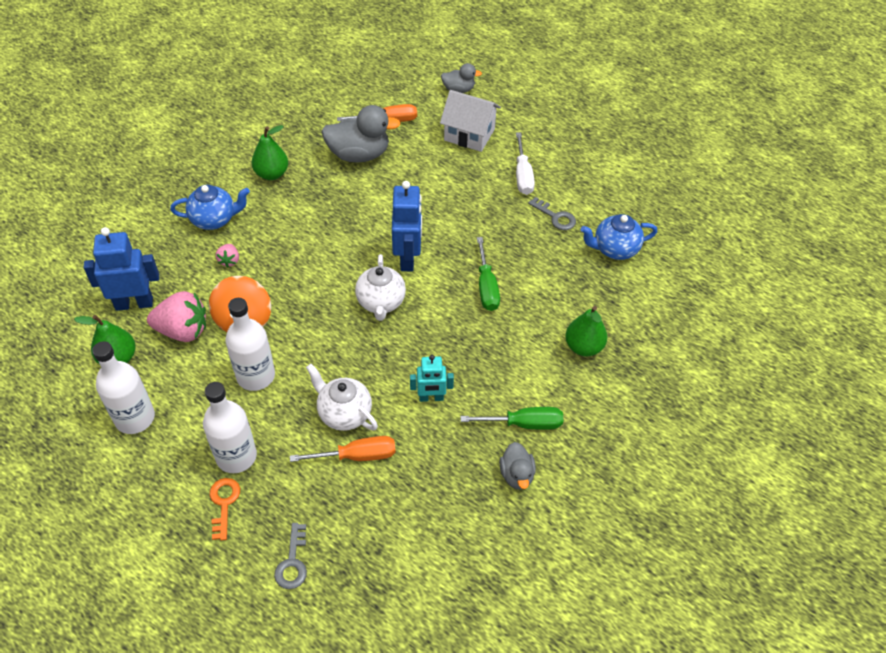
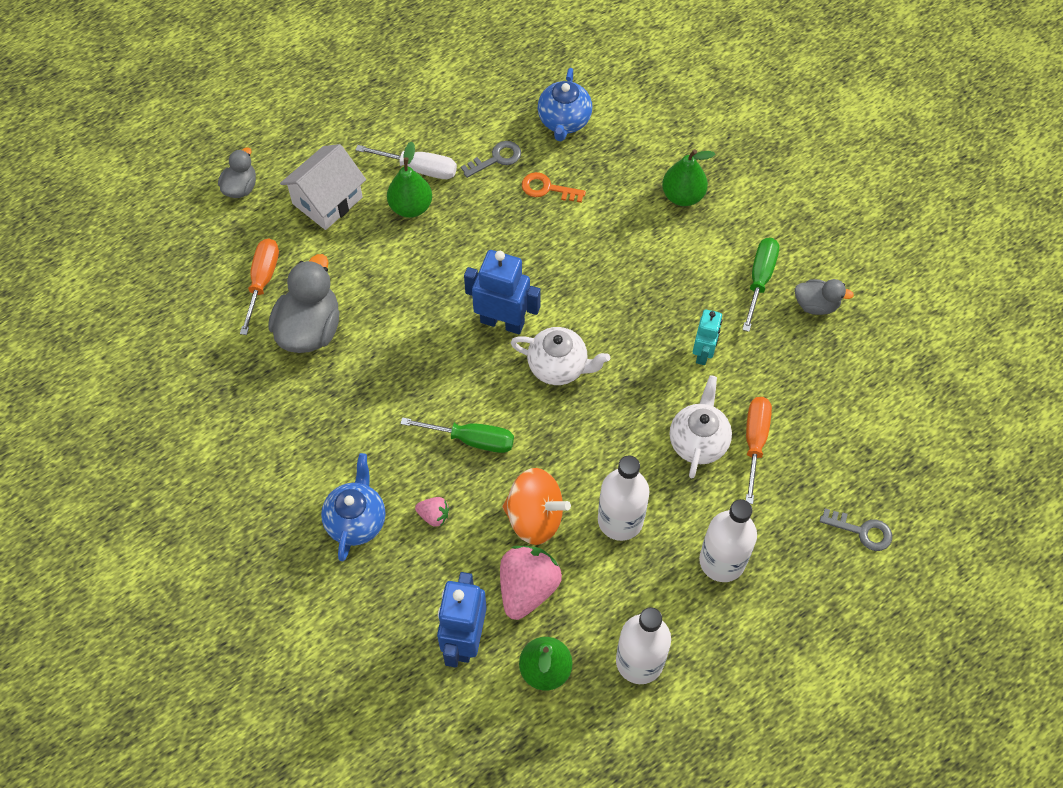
camera: 70 degrees left, 10 degrees up
orange key [210,478,240,541] -> orange key moved to [522,172,586,203]
green pear [252,125,288,180] -> green pear moved to [387,142,432,218]
white teapot [306,364,378,431] -> white teapot turned 135 degrees clockwise [670,375,732,478]
green screwdriver [477,237,500,311] -> green screwdriver moved to [400,417,514,453]

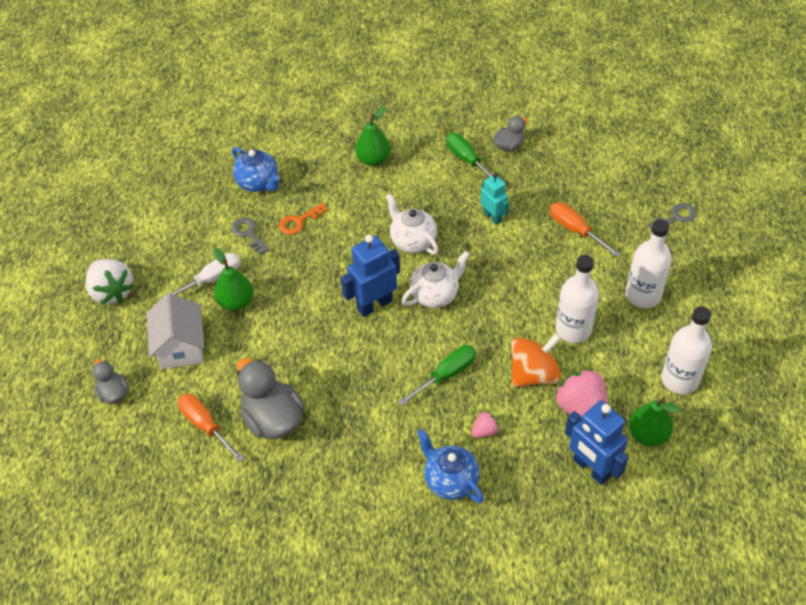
camera: 50 degrees left, 10 degrees down
grey key [461,141,521,178] -> grey key turned 45 degrees counterclockwise [231,218,270,255]
white teapot [670,375,732,478] -> white teapot moved to [386,193,439,255]
none -> white strawberry [86,259,134,305]

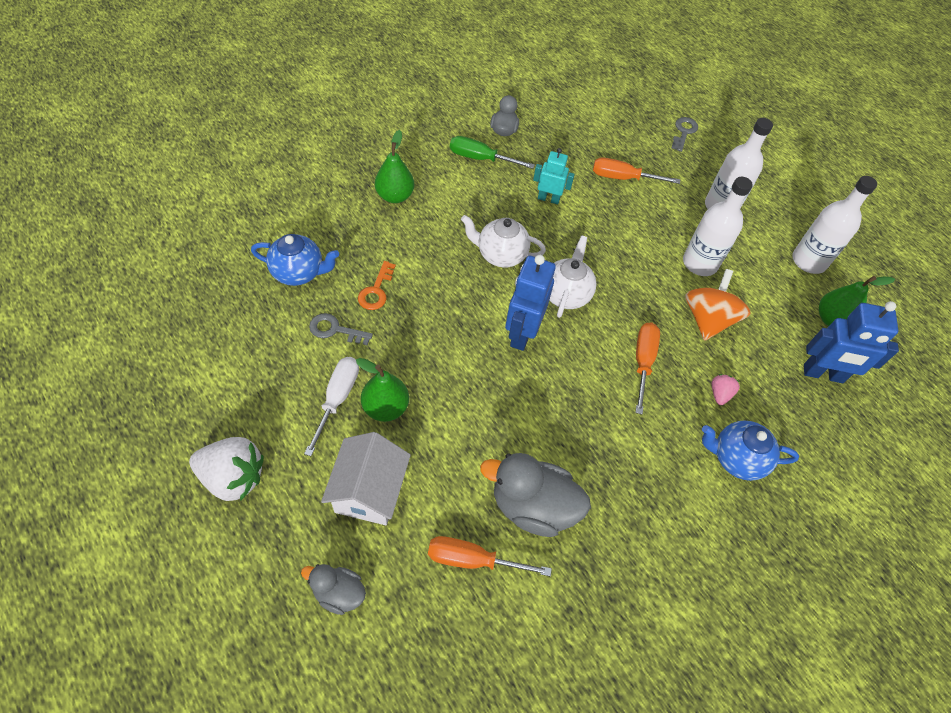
camera: 45 degrees left, 5 degrees up
white house [146,293,204,370] -> white house turned 60 degrees clockwise [321,432,411,525]
green screwdriver [399,345,476,406] -> orange screwdriver [635,323,660,414]
pink strawberry [555,369,608,419] -> none

